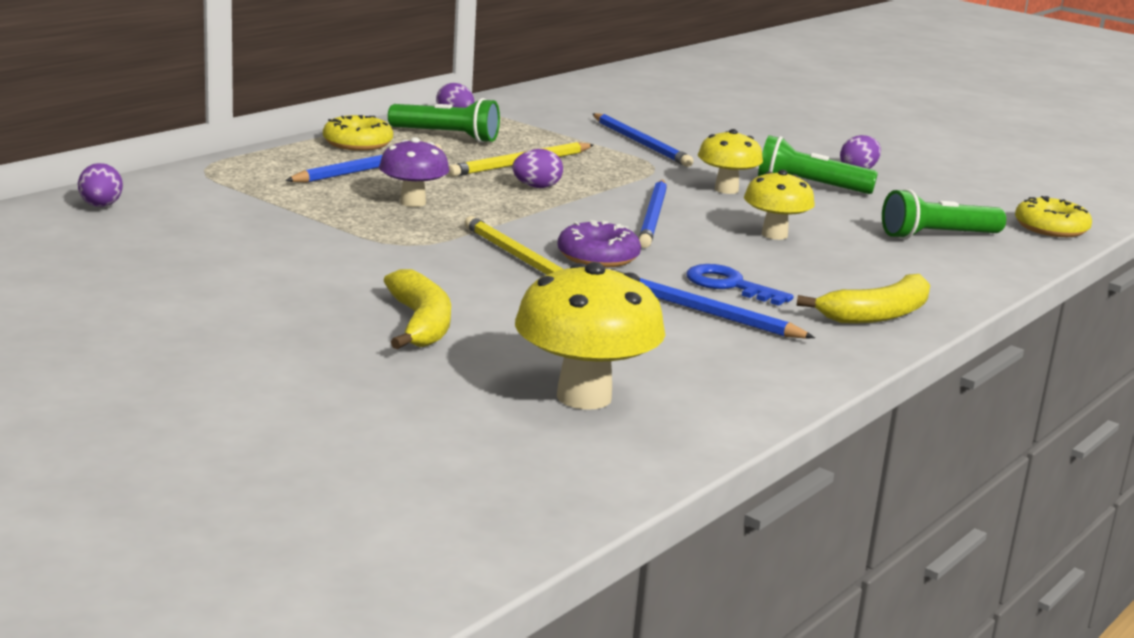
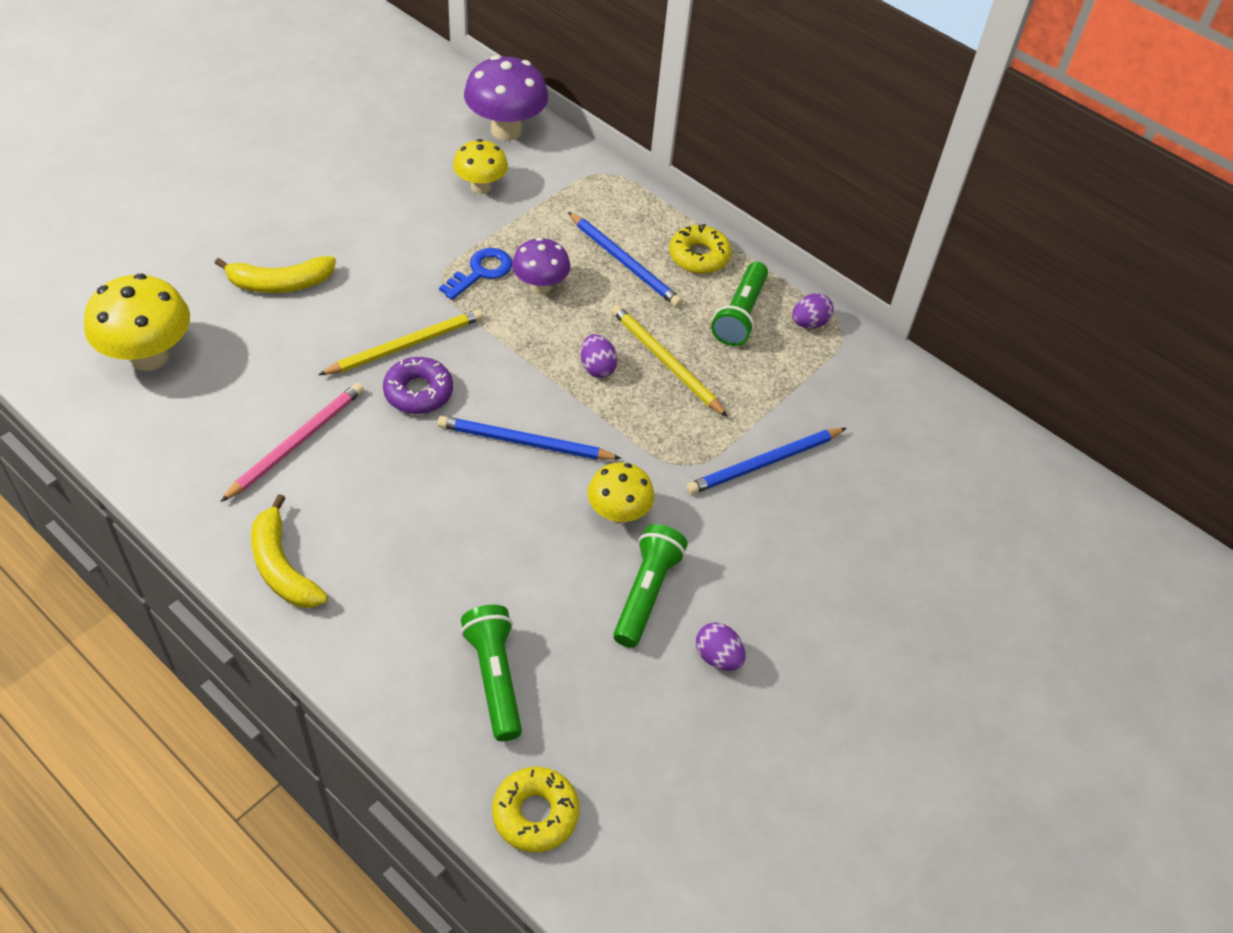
camera: 90 degrees right, 30 degrees up
purple egg [78,163,123,207] -> purple mushroom [464,55,548,141]
blue pencil [608,269,815,339] -> pink pencil [220,383,364,502]
blue key [687,264,794,306] -> blue key moved to [439,248,512,300]
yellow mushroom [744,170,815,240] -> yellow mushroom moved to [453,139,508,194]

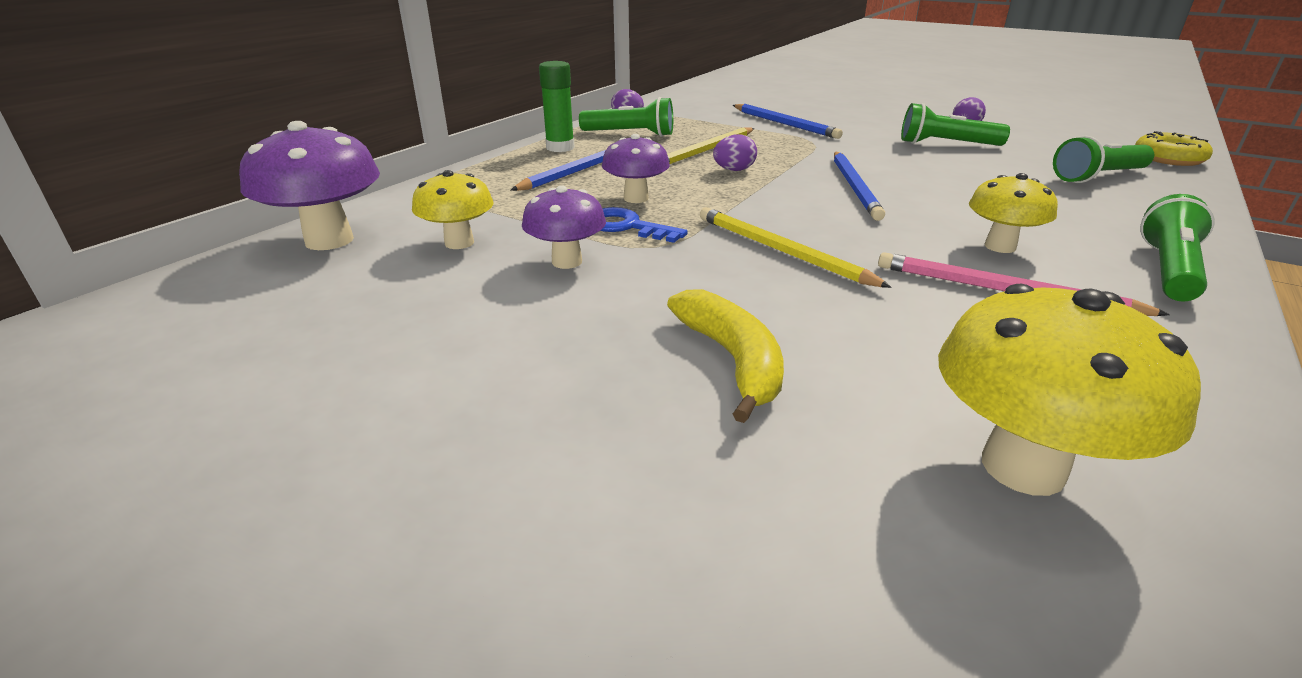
camera: 95 degrees left, 20 degrees down
yellow banana [251,494,328,608] -> green flashlight [1140,194,1215,301]
purple donut [383,357,453,414] -> none
yellow mushroom [588,462,655,524] -> yellow mushroom moved to [969,173,1058,253]
yellow donut [669,224,731,274] -> green glue stick [539,61,575,152]
none -> purple mushroom [522,186,606,269]

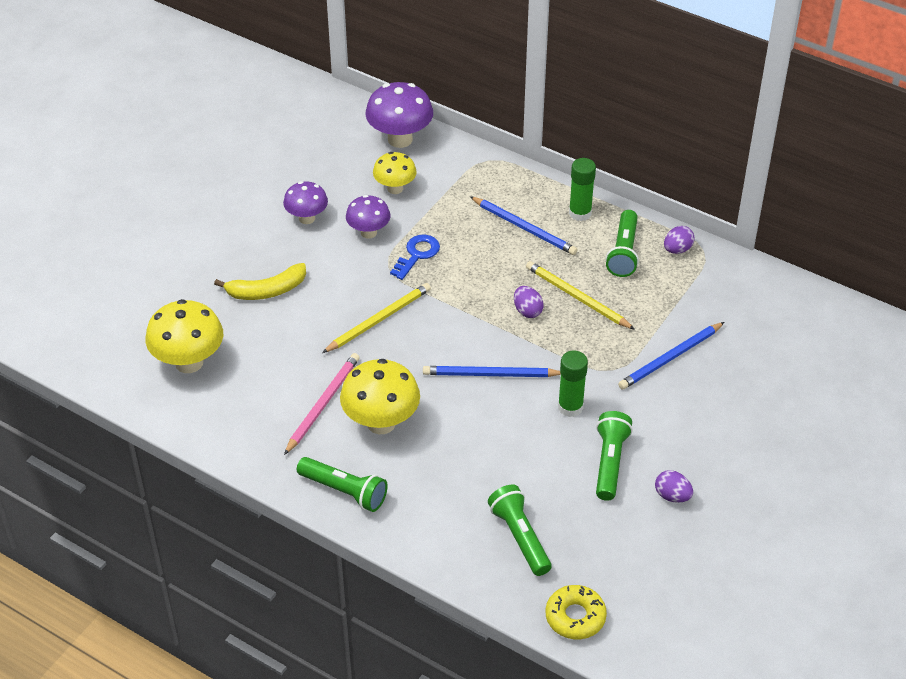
camera: 90 degrees right, 15 degrees up
purple mushroom [602,134,670,203] -> purple mushroom moved to [283,181,328,224]
yellow mushroom [969,173,1058,253] -> yellow mushroom [340,359,420,434], size x1.59
none -> green glue stick [558,351,588,417]

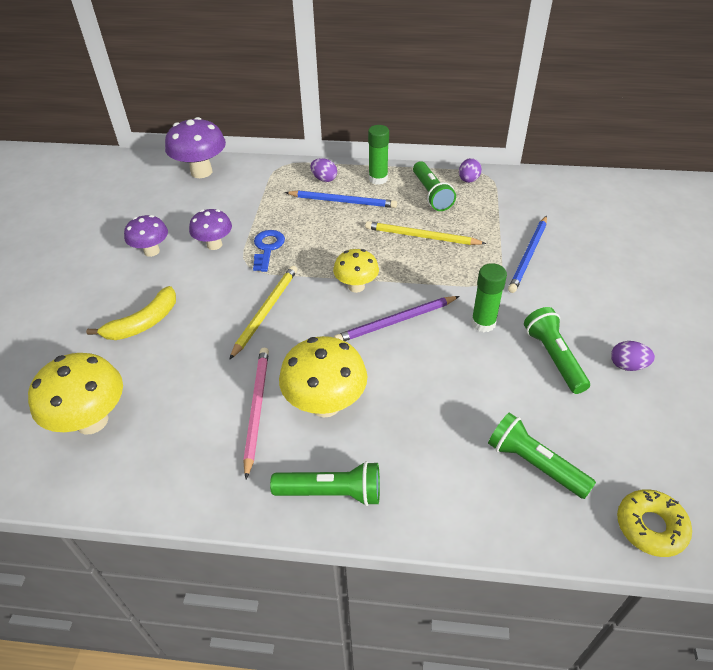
camera: 25 degrees left, 0 degrees up
yellow mushroom [373,152,417,194] -> yellow mushroom moved to [333,249,379,293]
blue pencil [423,366,561,377] -> purple pencil [334,296,460,341]
purple egg [514,286,544,318] -> purple egg moved to [310,158,337,182]

